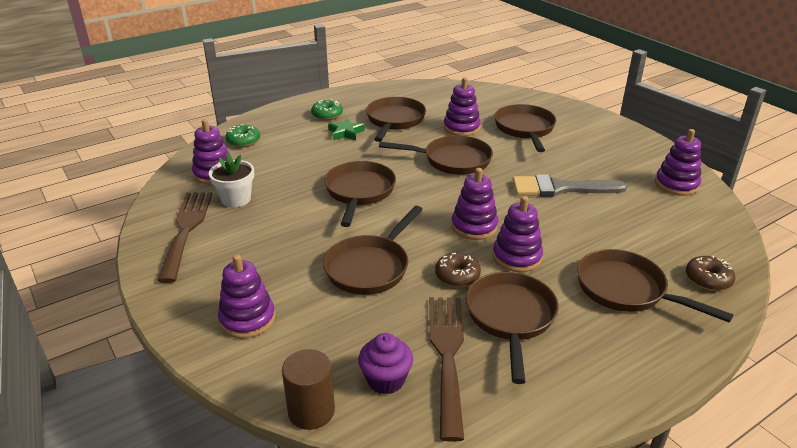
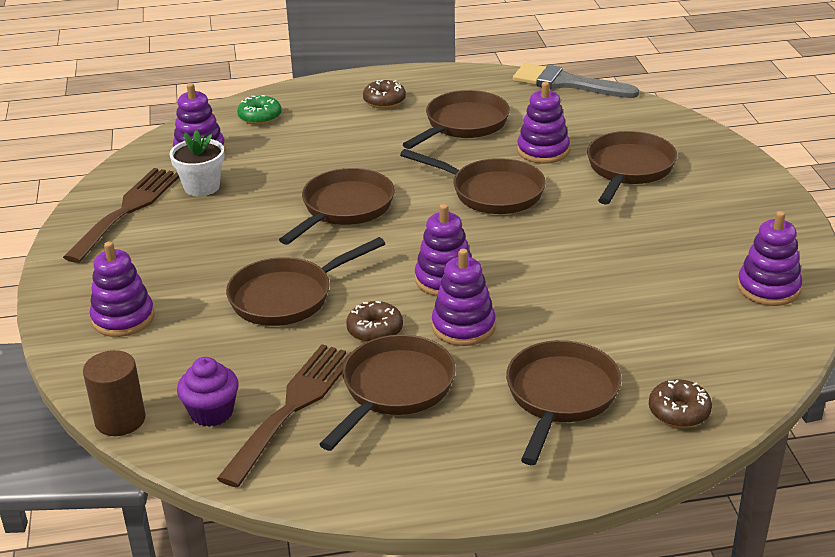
camera: 25 degrees right, 0 degrees up
green donut [311,99,343,120] -> brown donut [363,80,406,108]
green star [328,118,365,141] -> none
grey brush [512,174,627,197] -> grey brush moved to [513,63,639,98]
brown pan [577,249,733,323] -> brown pan turned 45 degrees clockwise [506,340,621,465]

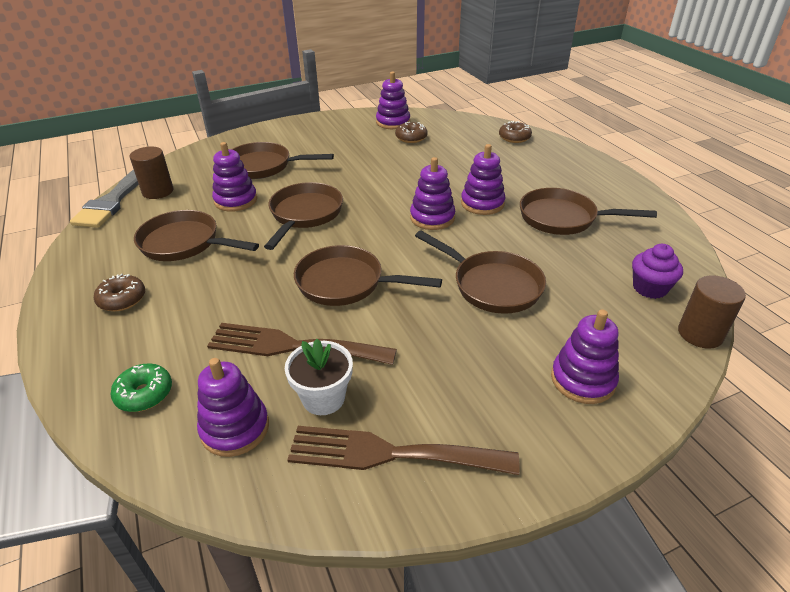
camera: 105 degrees left, 5 degrees up
brown fork [217,344,351,487] -> brown fork moved to [207,323,397,365]
brown donut [346,301,403,342] -> brown donut moved to [395,122,428,143]
brown pan [506,340,621,465] -> none
none -> brown cylinder [130,146,173,199]

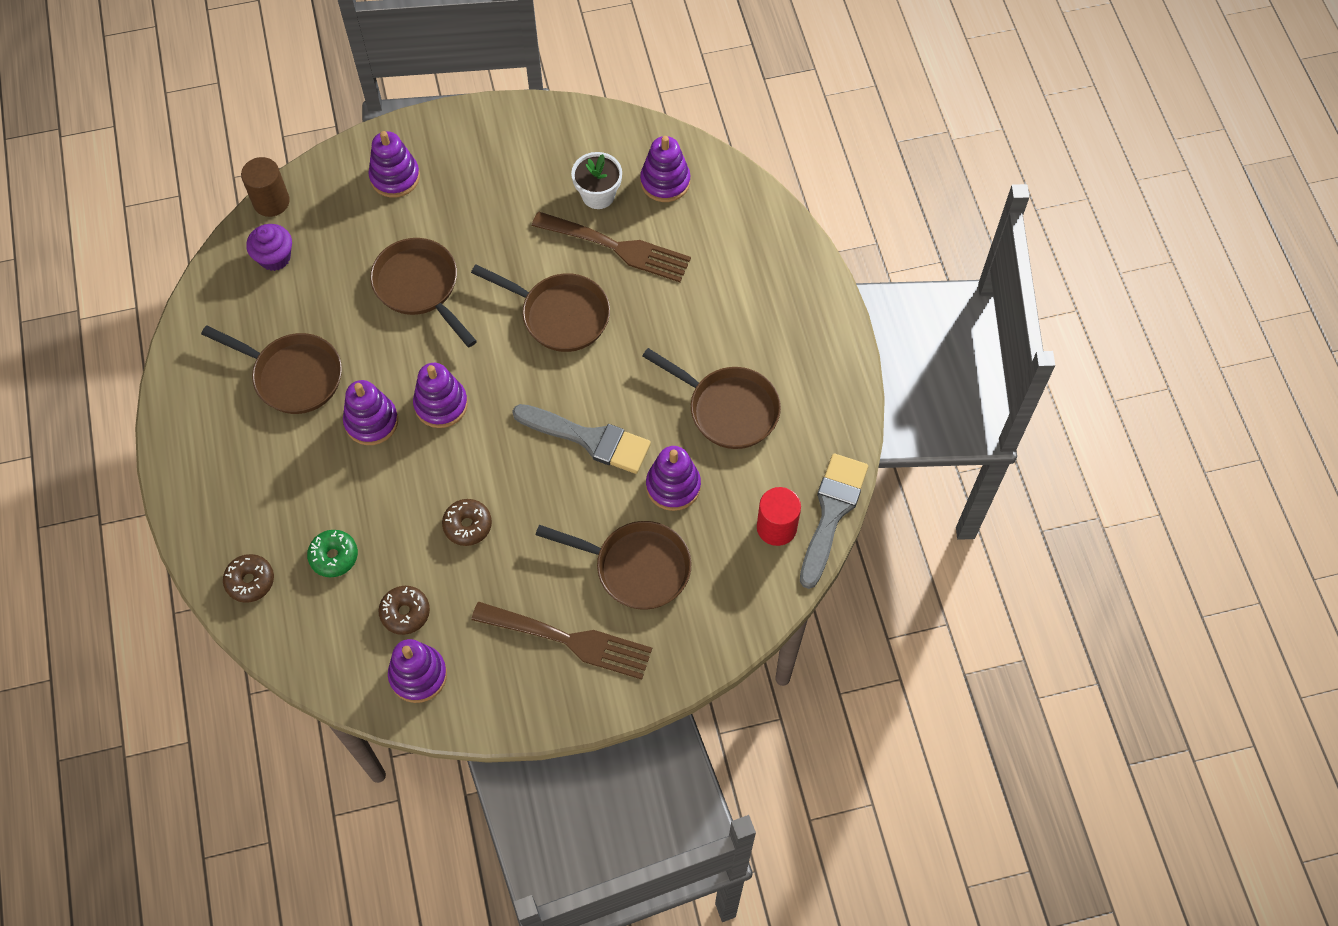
camera: 170 degrees left, 25 degrees up
brown donut [94,274,145,311] -> brown donut moved to [442,499,492,546]
green donut [111,363,172,412] -> green donut moved to [307,530,358,577]
brown cylinder [130,146,173,199] -> red cylinder [757,487,801,546]
brown pan [264,182,343,250] -> grey brush [512,404,651,474]
brown fork [287,426,519,475] -> brown fork moved to [471,601,652,680]

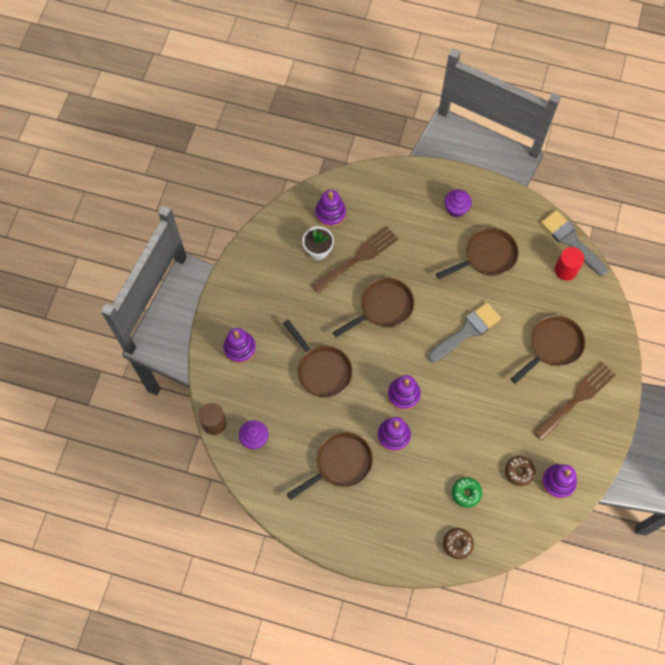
camera: 60 degrees left, 5 degrees up
brown pan [370,238,477,347] -> brown pan turned 120 degrees counterclockwise [283,320,352,398]
brown donut [442,499,492,546] -> none
purple stacking toy [646,446,701,511] -> none
none -> purple cupcake [444,189,472,217]

